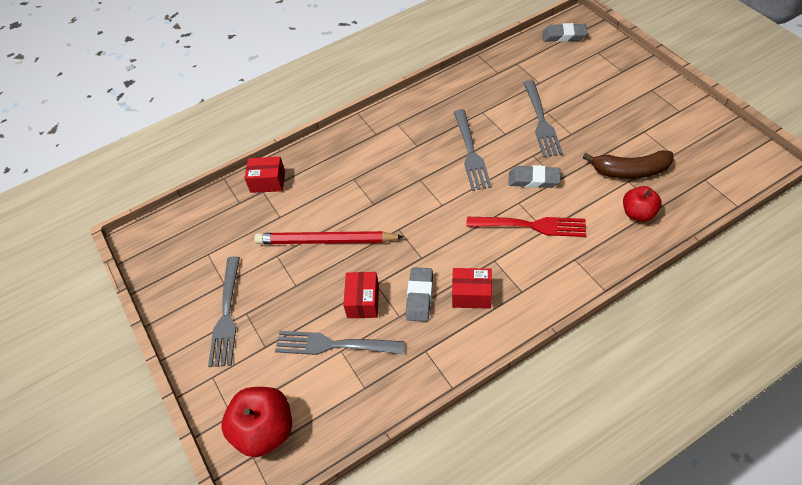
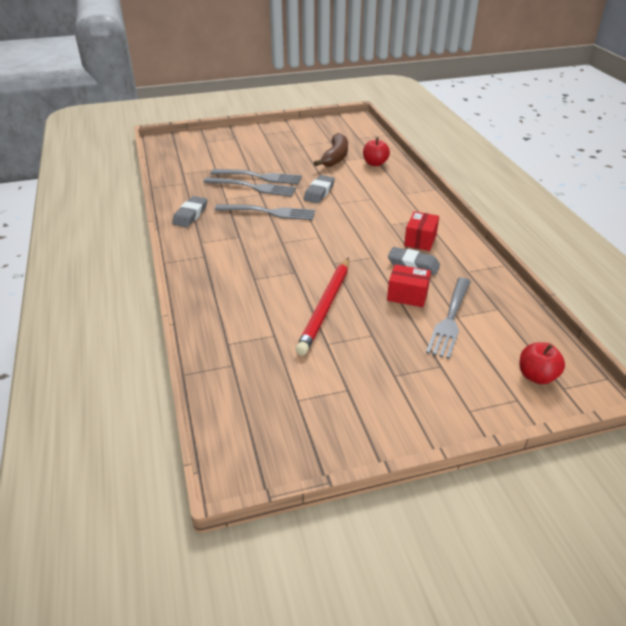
camera: 80 degrees left, 15 degrees down
grey fork [208,256,240,367] -> grey fork moved to [204,177,296,197]
red apple [221,387,292,457] -> red apple [520,342,565,384], size x0.63
red box [244,157,285,193] -> none
red fork [466,217,586,237] -> none
grey eraser [542,23,588,42] -> grey eraser moved to [172,196,207,227]

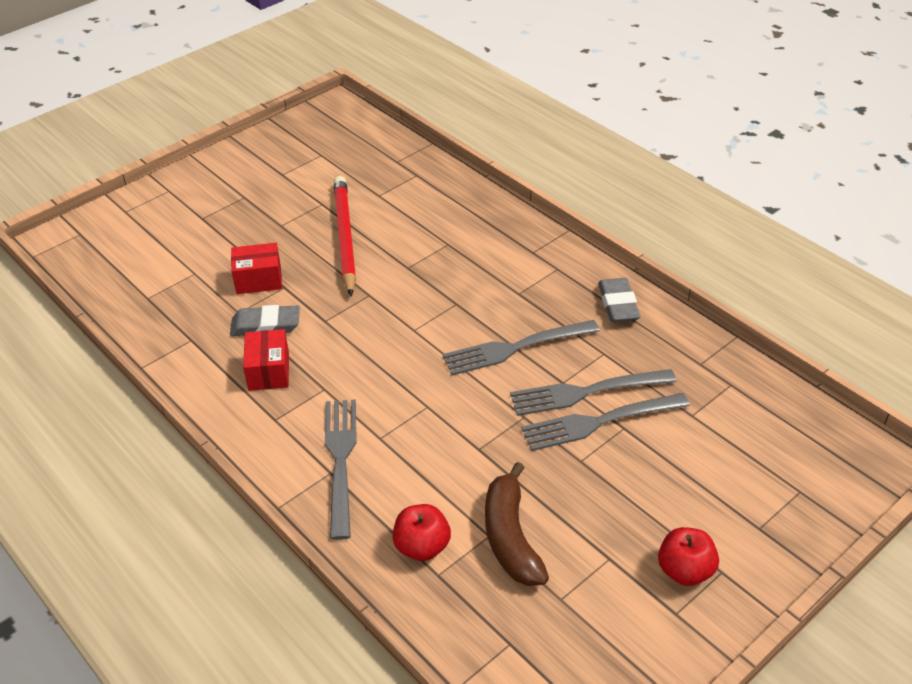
camera: 155 degrees right, 5 degrees up
grey eraser [304,175,335,203] -> none
grey fork [426,277,471,359] -> grey fork moved to [325,400,357,540]
red apple [520,342,565,384] -> red apple moved to [658,527,719,586]

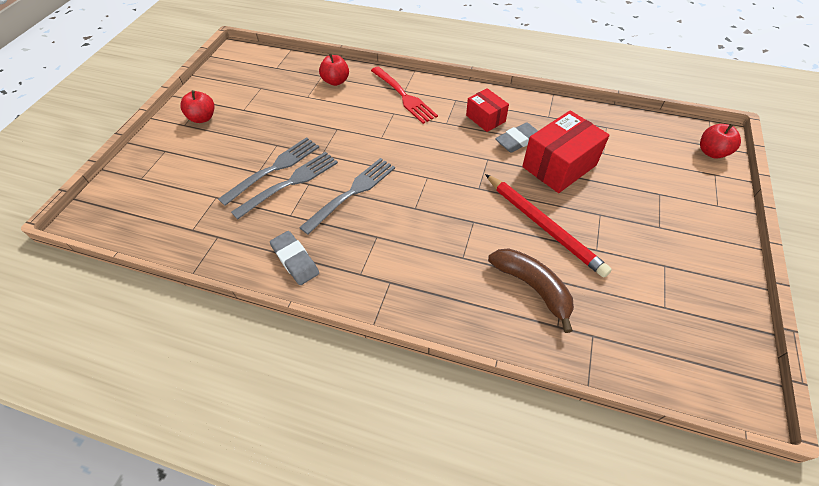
camera: 150 degrees right, 10 degrees up
red box [231,243,282,294] -> red box [522,110,610,193], size x1.70
grey fork [325,400,357,540] -> red fork [371,66,438,124]
brown banana [485,462,549,586] -> brown banana moved to [488,248,574,333]
none -> red apple [700,124,741,158]

